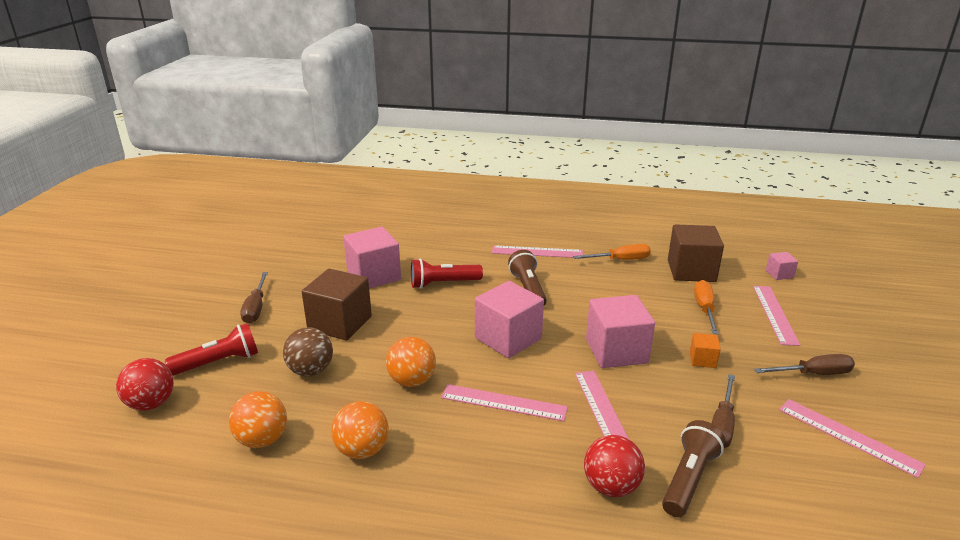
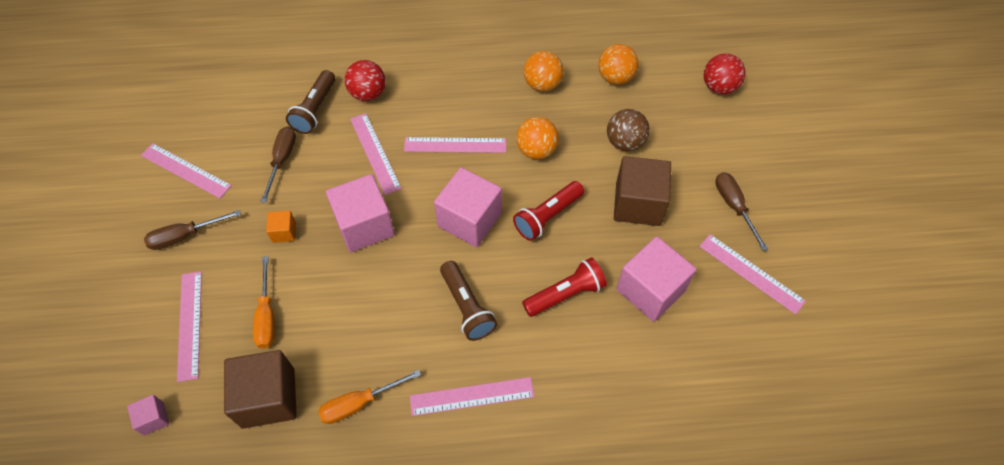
camera: 165 degrees right, 30 degrees up
red flashlight [165,323,258,376] -> red flashlight moved to [513,181,584,241]
none -> pink ruler [699,234,806,315]

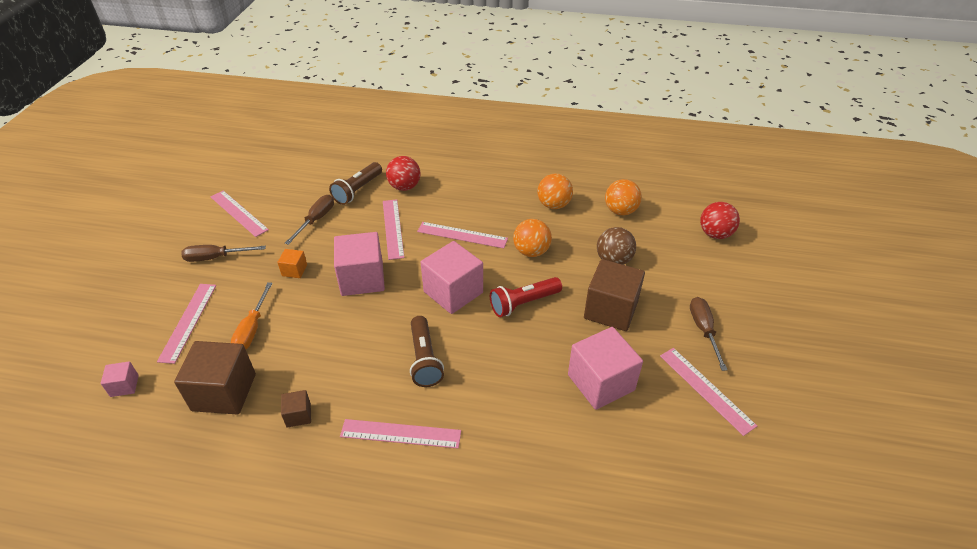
camera: 15 degrees right, 15 degrees down
orange screwdriver [318,370,421,424] -> brown cube [281,390,311,427]
red flashlight [522,257,607,317] -> none

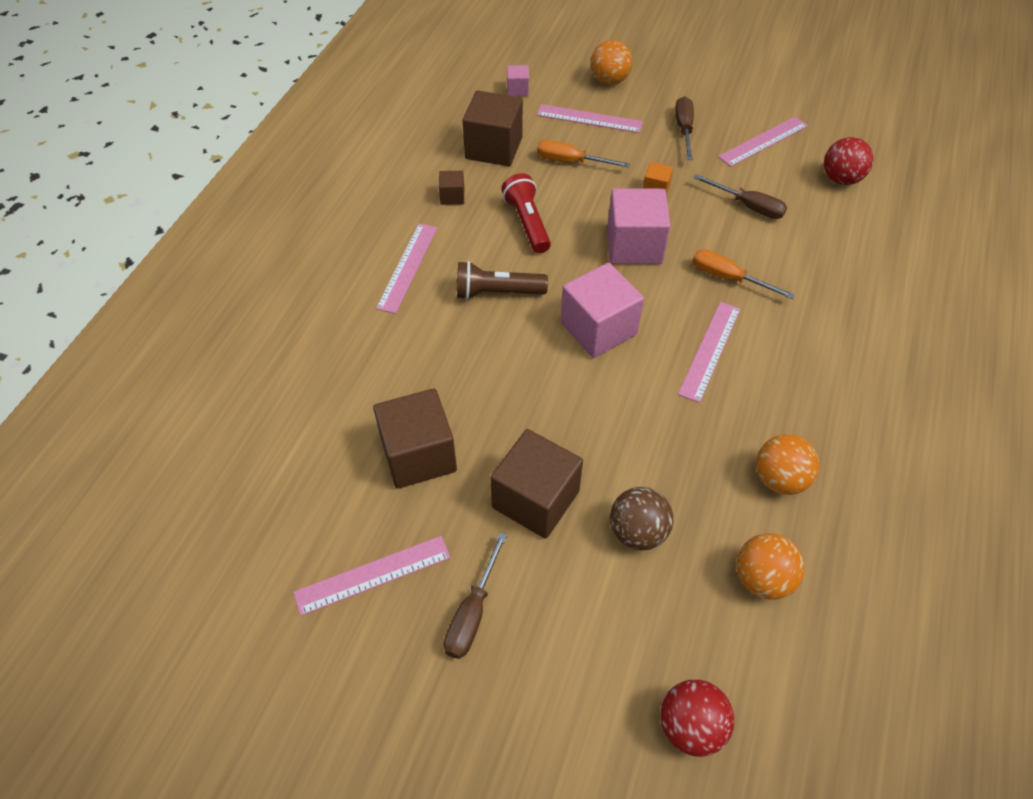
camera: 100 degrees right, 10 degrees up
brown flashlight [329,162,382,205] -> none
pink ruler [383,199,405,260] -> orange screwdriver [692,249,795,299]
red ball [386,156,421,191] -> red ball moved to [824,137,873,185]
red flashlight [490,277,562,317] -> red flashlight moved to [502,173,551,253]
orange ball [513,219,552,257] -> orange ball moved to [591,40,632,85]
pink cube [568,327,643,410] -> brown cube [373,388,457,489]
brown screwdriver [690,297,727,371] -> brown screwdriver turned 105 degrees clockwise [444,532,507,659]

